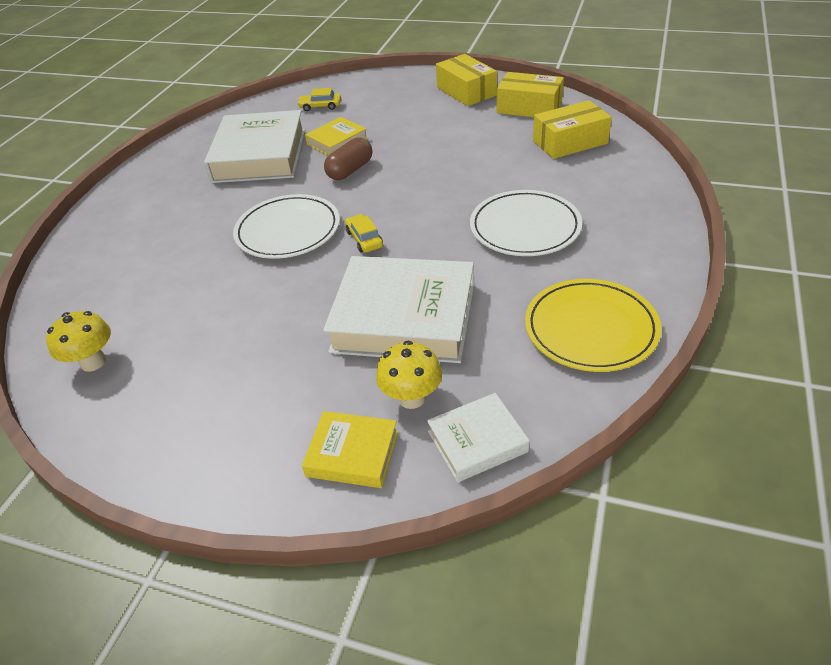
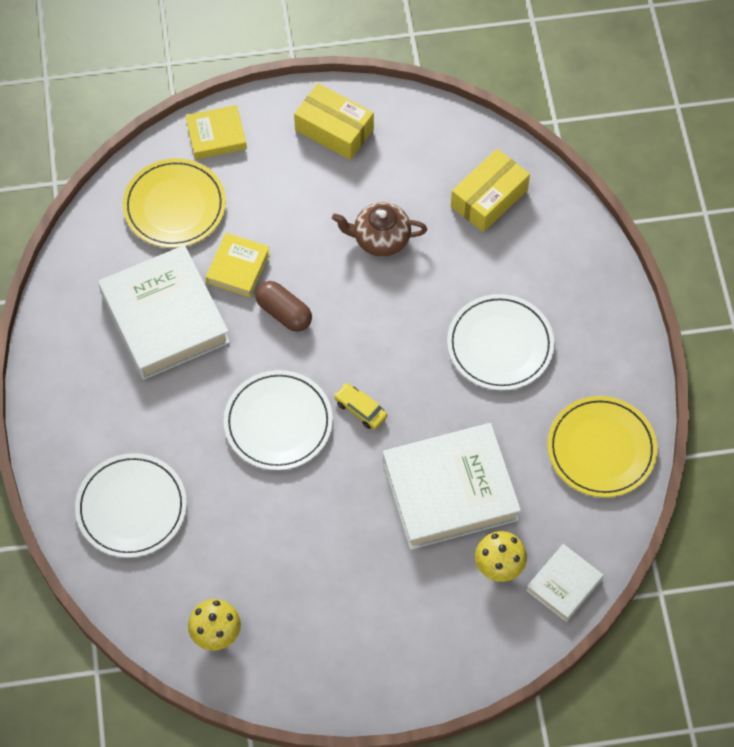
camera: 30 degrees left, 20 degrees up
yellow car [297,88,341,111] -> yellow plate [123,158,226,248]
yellow book [302,411,398,488] -> yellow book moved to [186,105,247,159]
brown capsule [324,138,372,180] -> brown capsule turned 60 degrees counterclockwise [256,281,312,332]
yellow box [496,72,564,117] -> none
none -> white plate [75,453,187,558]
none -> brown teapot [332,202,427,257]

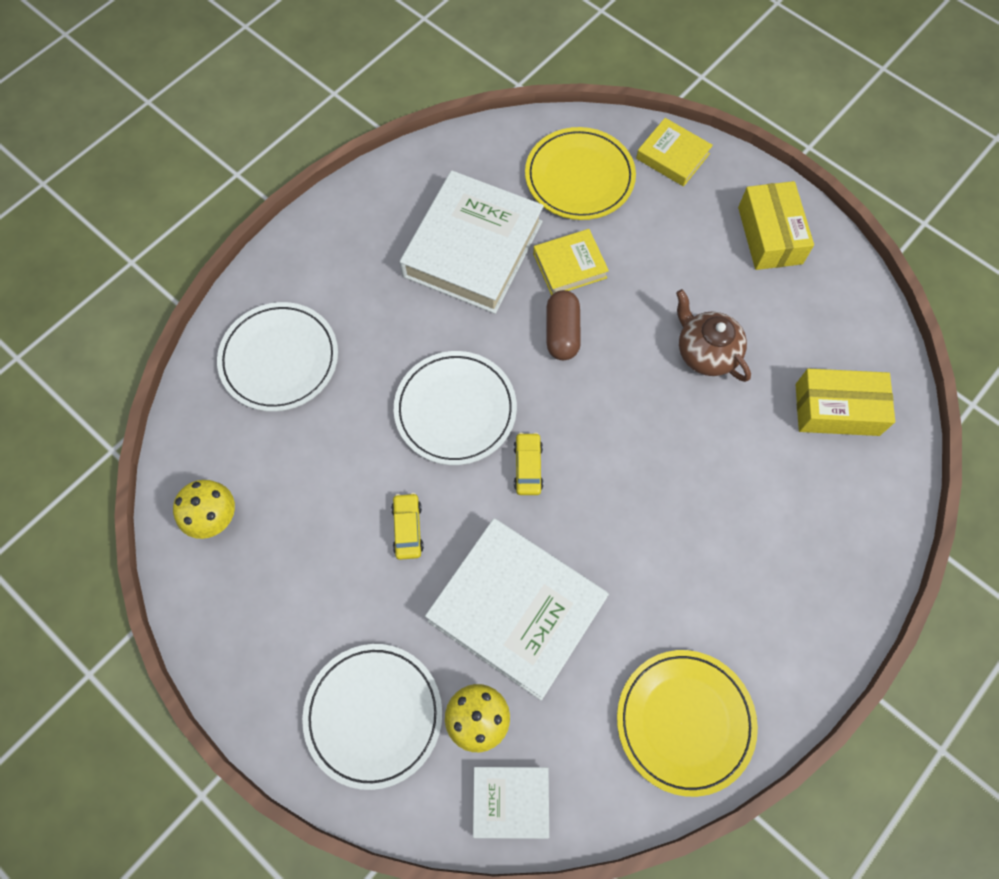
camera: 50 degrees right, 5 degrees up
white plate [447,294,554,390] -> white plate moved to [302,644,442,790]
none -> yellow car [391,493,424,560]

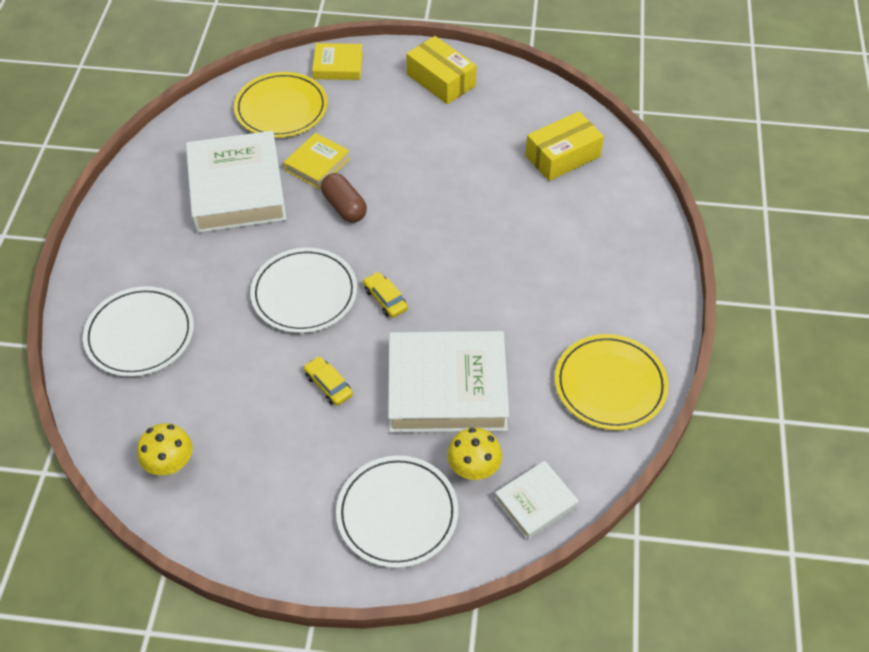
camera: 35 degrees left, 15 degrees down
brown teapot [676,289,751,382] -> none

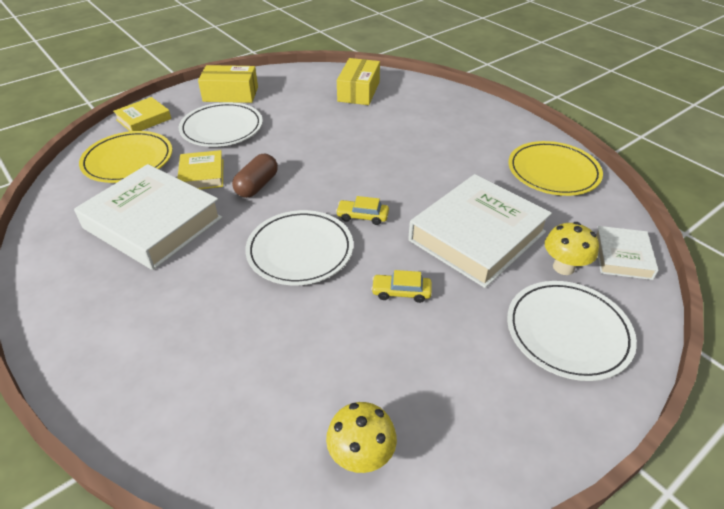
camera: 45 degrees left, 10 degrees down
white plate [83,286,194,377] -> white plate moved to [179,102,263,147]
brown capsule [321,173,367,223] -> brown capsule turned 75 degrees counterclockwise [232,154,278,198]

